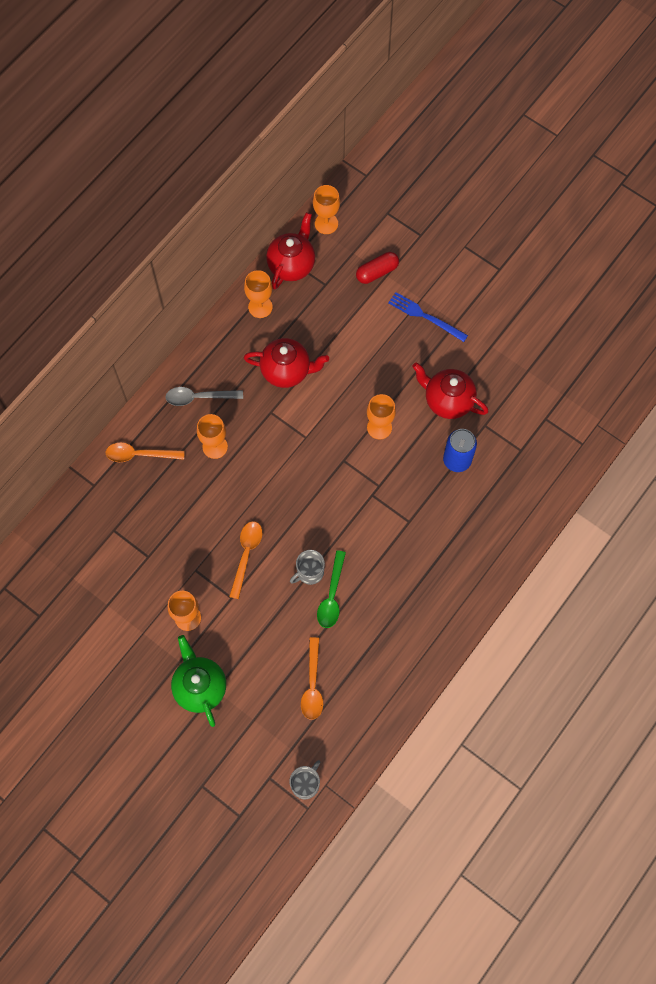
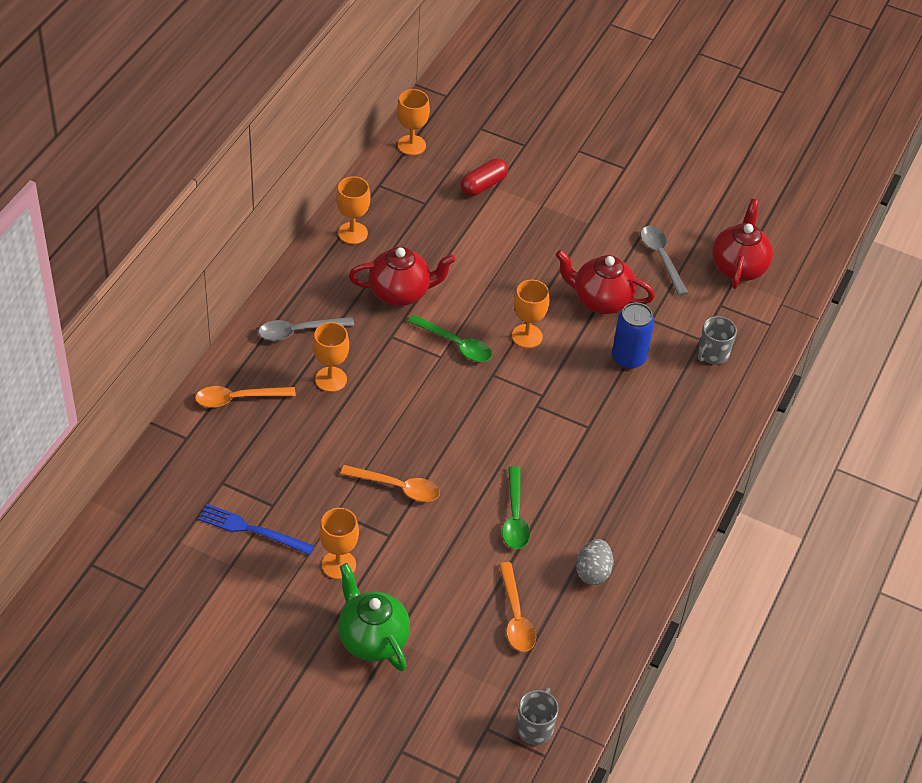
camera: 15 degrees left, 20 degrees down
orange spoon [229,521,262,599] -> orange spoon turned 105 degrees clockwise [340,465,440,502]
red teapot [266,212,315,290] -> red teapot moved to [712,199,773,289]
grey mug [290,550,325,585] -> grey mug moved to [698,316,737,365]
blue fork [388,292,468,342] -> blue fork moved to [198,504,314,555]
none -> green spoon [408,315,492,362]
none -> grey egg [576,539,613,585]
none -> grey spoon [641,226,688,296]

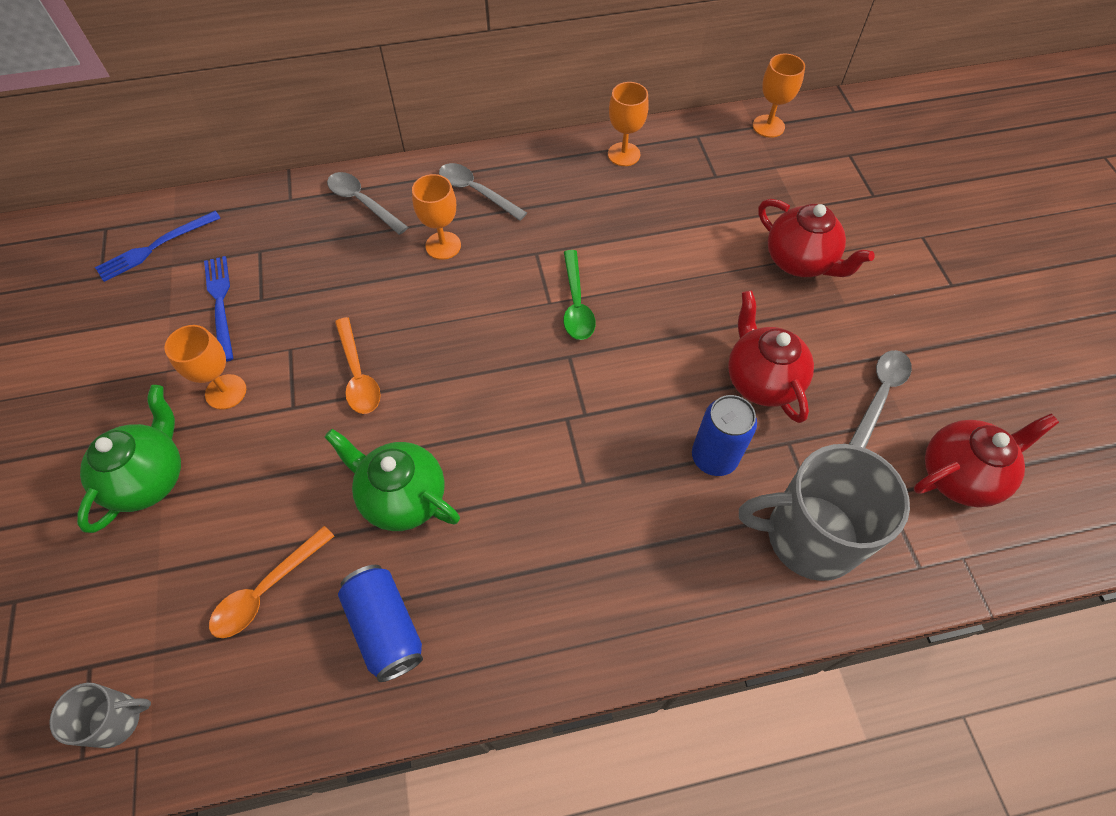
camera: 55 degrees right, 10 degrees up
orange spoon [195,386,296,408] -> grey spoon [327,172,408,235]
red teapot [349,247,455,306] -> red teapot moved to [758,199,875,277]
red capsule [460,158,508,196] -> none
green spoon [502,466,530,549] -> green teapot [325,429,460,531]
orange goblet [512,280,549,348] -> none
grey egg [576,539,613,585] -> blue can [338,565,423,682]
grey mug [698,316,737,365] -> grey mug [739,444,910,581], size x2.04
none -> blue fork [95,211,220,282]

